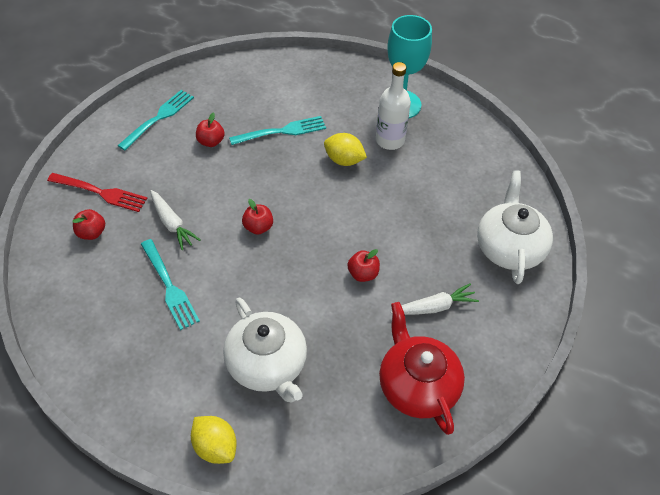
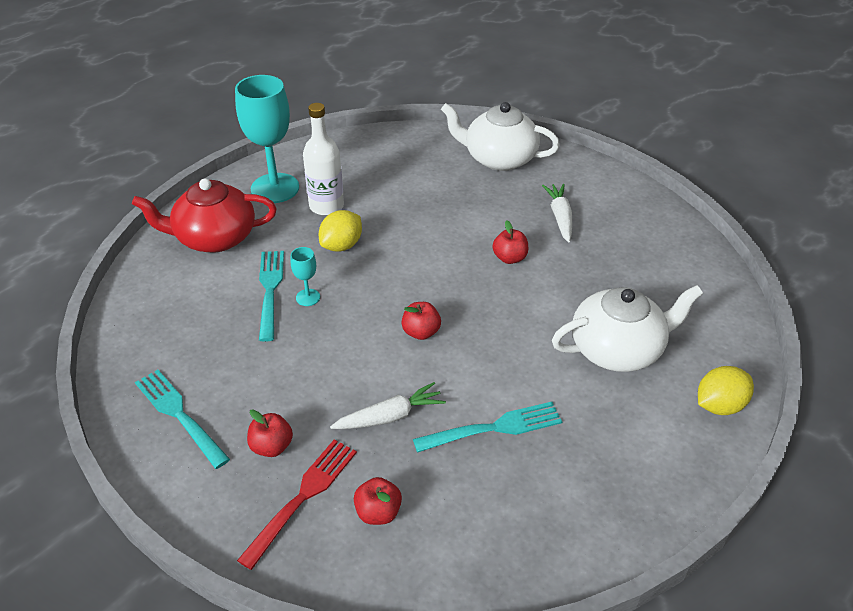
camera: 75 degrees left, 10 degrees down
red apple [196,112,225,147] -> red apple moved to [247,410,293,457]
red teapot [379,302,465,435] -> red teapot moved to [132,178,277,253]
none -> turquoise goblet [291,247,320,306]

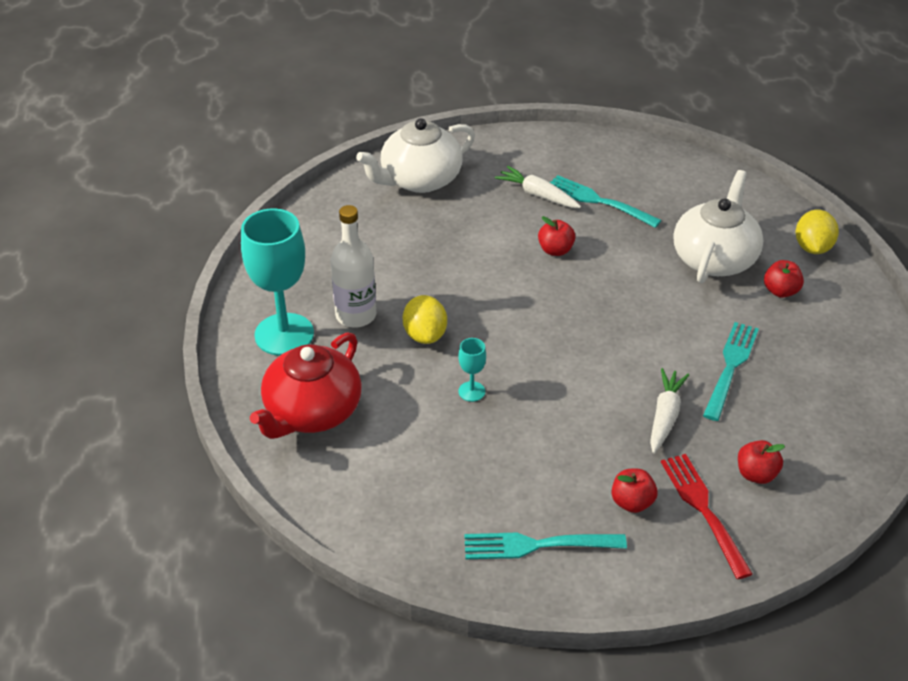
camera: 50 degrees left, 0 degrees up
turquoise fork [259,251,284,342] -> turquoise fork moved to [550,175,662,228]
red apple [401,302,441,340] -> red apple moved to [764,260,804,298]

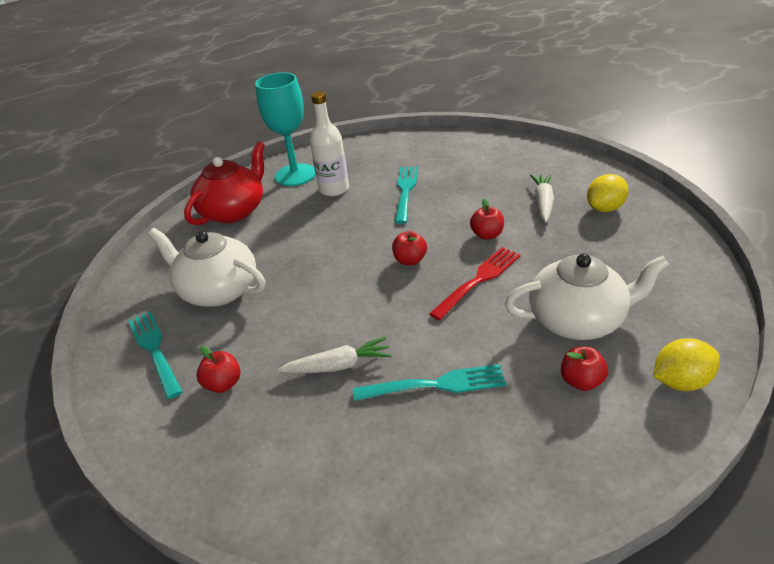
camera: 65 degrees right, 5 degrees down
red teapot [250,332,362,439] -> red teapot turned 120 degrees clockwise [184,141,265,225]
white teapot [356,118,475,193] -> white teapot moved to [148,228,265,307]
yellow lemon [403,295,447,344] -> yellow lemon moved to [587,174,628,212]
turquoise goblet [458,338,486,402] -> none
turquoise fork [550,175,662,228] -> turquoise fork moved to [395,166,418,224]
red fork [661,454,753,579] -> red fork moved to [429,247,521,320]
red apple [738,440,785,484] -> red apple moved to [392,231,427,265]

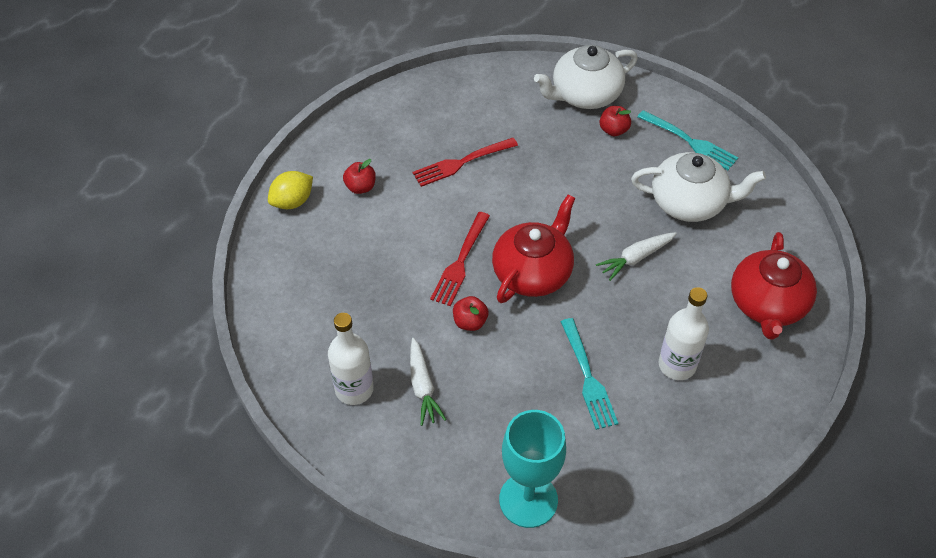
camera: 155 degrees right, 15 degrees up
turquoise goblet [255,72,316,186] -> turquoise goblet moved to [499,410,566,528]
white carrot [277,337,392,373] -> white carrot moved to [596,232,677,281]
turquoise fork [353,364,506,401] -> red fork [413,138,518,187]
red apple [392,231,427,265] -> red teapot [492,195,575,303]
white teapot [505,254,669,340] -> white teapot moved to [534,45,638,109]
yellow lemon [587,174,628,212] -> white bottle [328,313,374,405]

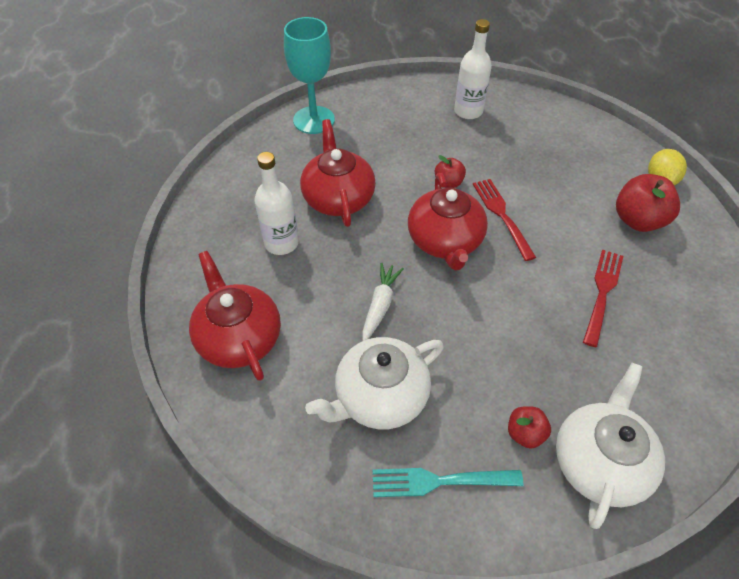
camera: 140 degrees right, 0 degrees up
red apple [343,159,376,194] -> red apple [616,174,680,232], size x1.78
white carrot [410,338,446,426] -> none
turquoise fork [561,318,618,430] -> red teapot [300,119,376,227]

